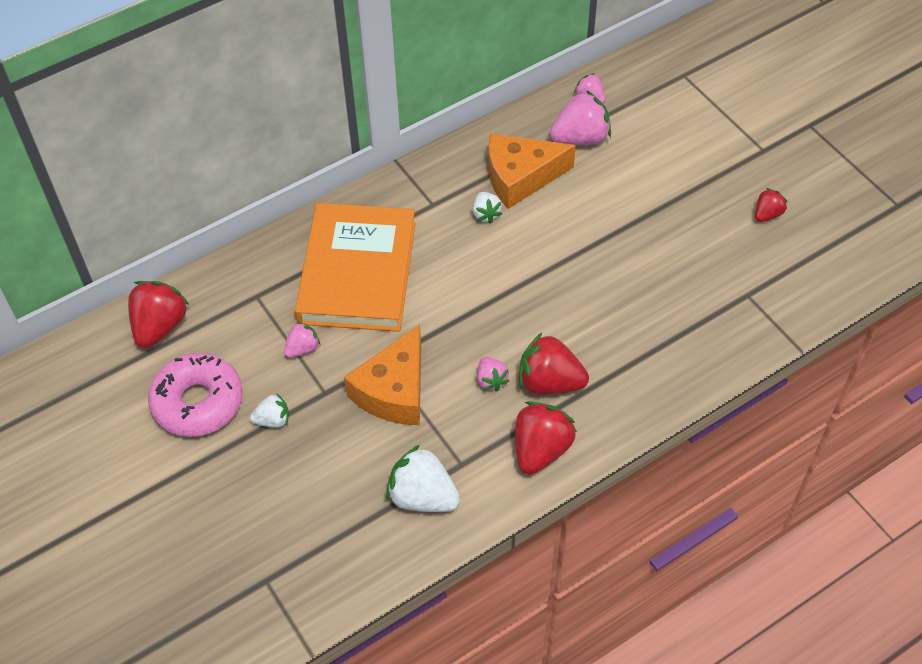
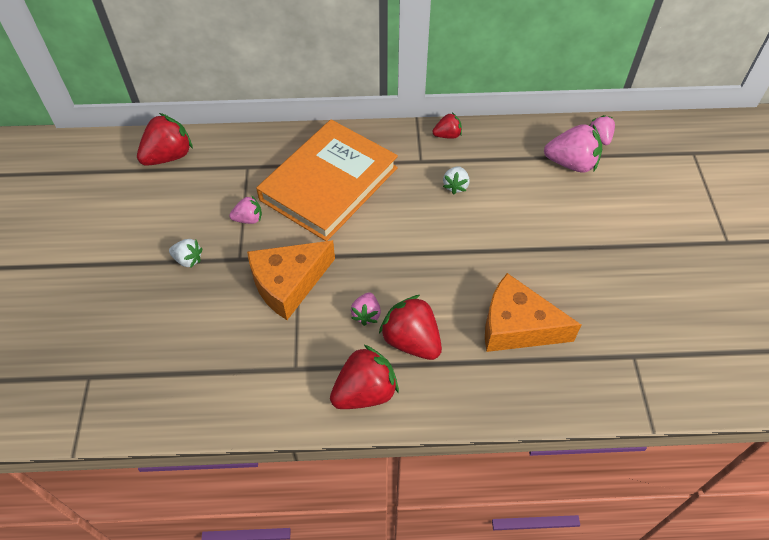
camera: 30 degrees right, 0 degrees up
pink donut [148,353,243,437] -> none
white strawberry [386,445,460,512] -> none
orange cheese [488,133,576,209] -> orange cheese moved to [485,273,581,352]
red strawberry [755,188,787,222] -> red strawberry moved to [432,113,462,139]

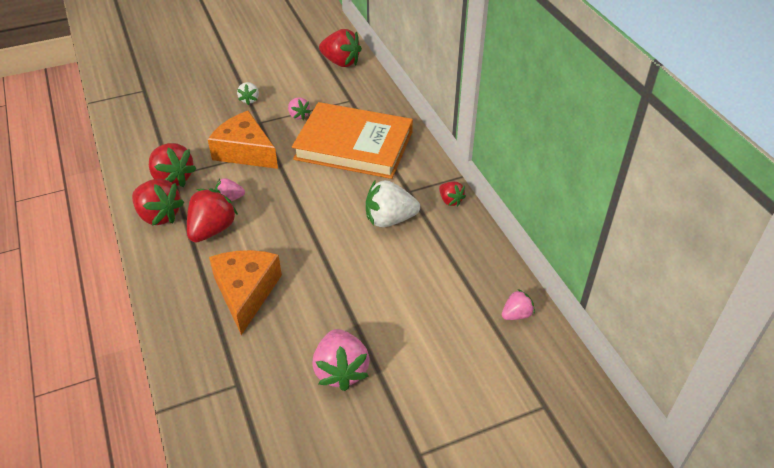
camera: 70 degrees right, 10 degrees down
white strawberry [443,166,470,194] -> white strawberry [366,180,420,227], size x1.82
pink strawberry [544,124,602,173] -> pink strawberry moved to [312,329,370,391]
none -> red strawberry [149,143,197,187]

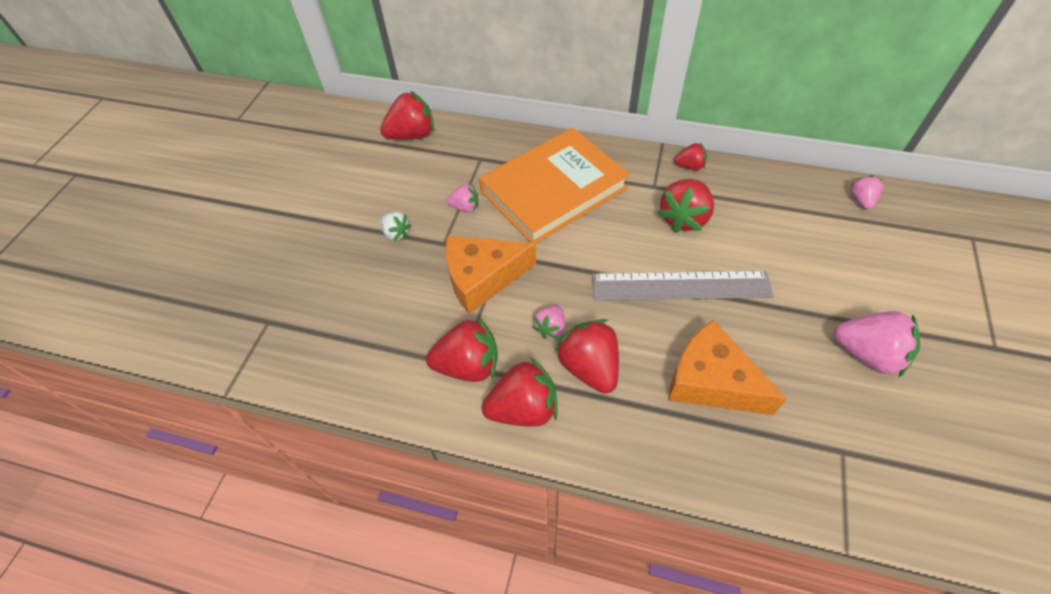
camera: 50 degrees left, 10 degrees up
white strawberry [366,180,420,227] -> red strawberry [657,179,714,233]
none -> grey ruler [592,271,774,300]

